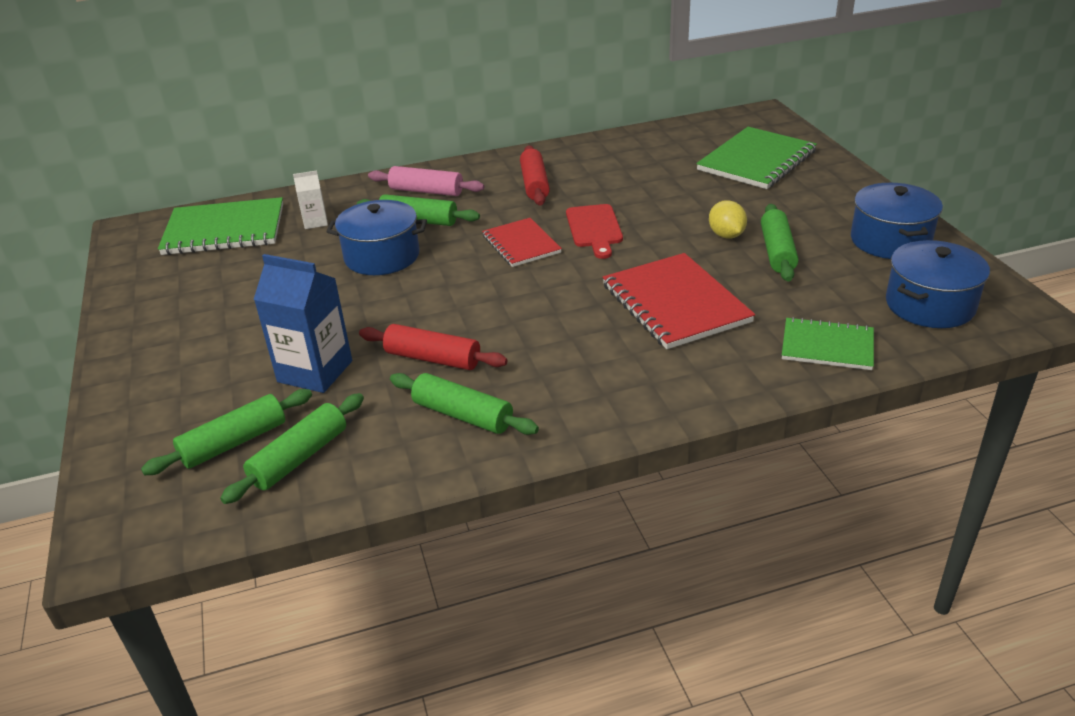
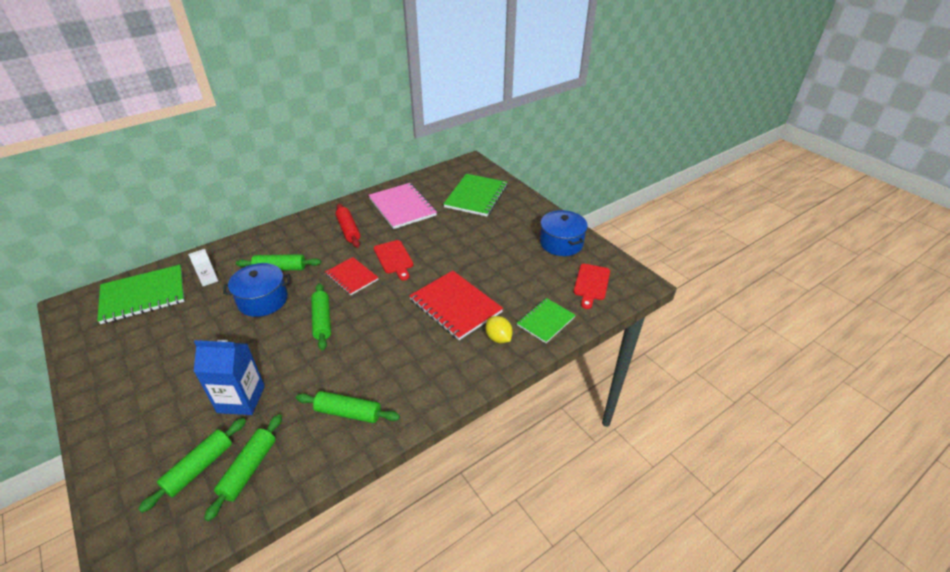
camera: 20 degrees left, 5 degrees up
red rolling pin [359,324,508,370] -> none
pink rolling pin [368,166,484,196] -> none
yellow lemon [709,200,747,239] -> yellow lemon moved to [486,316,513,343]
green rolling pin [761,204,798,282] -> green rolling pin moved to [311,283,331,351]
green notebook [782,317,874,370] -> green notebook turned 45 degrees counterclockwise [517,298,576,343]
blue pot [886,240,990,328] -> red cutting board [574,264,610,309]
none -> pink notebook [369,183,437,229]

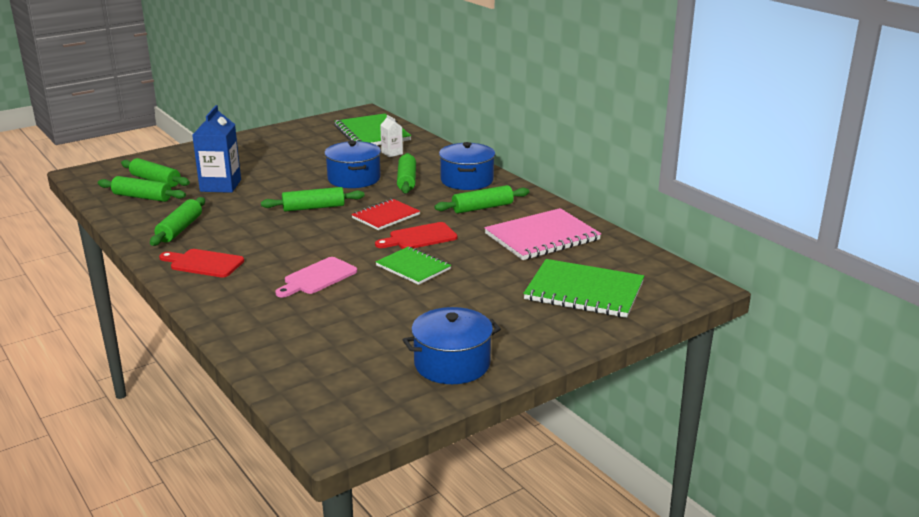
camera: 90 degrees right, 15 degrees down
red rolling pin [336,203,360,248] -> green rolling pin [434,185,530,213]
red notebook [409,271,503,340] -> pink cutting board [275,257,357,298]
yellow lemon [486,316,513,343] -> none
green notebook [517,298,576,343] -> green notebook moved to [376,247,451,285]
red cutting board [574,264,610,309] -> red cutting board moved to [159,249,244,278]
none -> blue pot [439,142,495,190]

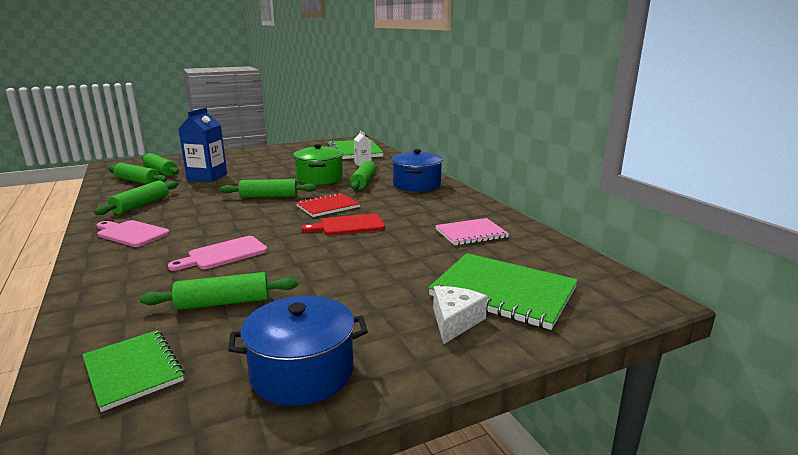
camera: 10 degrees right, 5 degrees down
red cutting board [159,249,244,278] -> pink cutting board [97,220,170,247]
blue pot [325,141,381,188] -> green pot [293,144,343,185]
green notebook [376,247,451,285] -> green notebook moved to [82,330,185,412]
green rolling pin [434,185,530,213] -> green rolling pin moved to [140,272,298,310]
pink notebook [484,208,601,260] -> pink notebook [435,218,509,245], size x0.62
none -> white cheese [433,286,488,344]

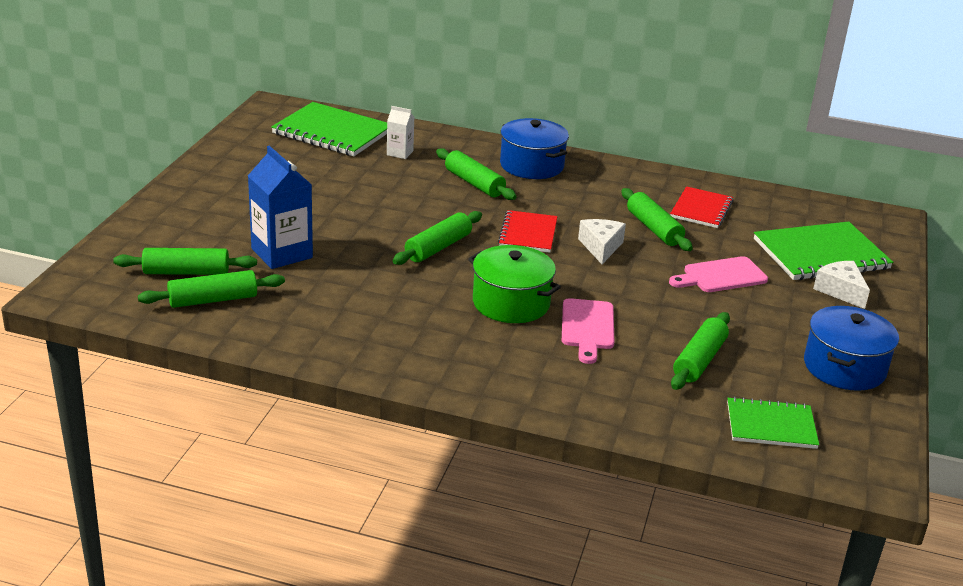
camera: 50 degrees left, 10 degrees up
green rolling pin [94,180,178,215] -> green rolling pin moved to [621,188,693,251]
pink cutting board [97,220,170,247] -> pink cutting board moved to [669,256,768,292]
green pot [293,144,343,185] -> green pot moved to [468,245,561,323]
red cutting board [301,214,385,235] -> white cheese [578,219,626,264]
pink notebook [435,218,509,245] -> red notebook [670,186,733,228]

